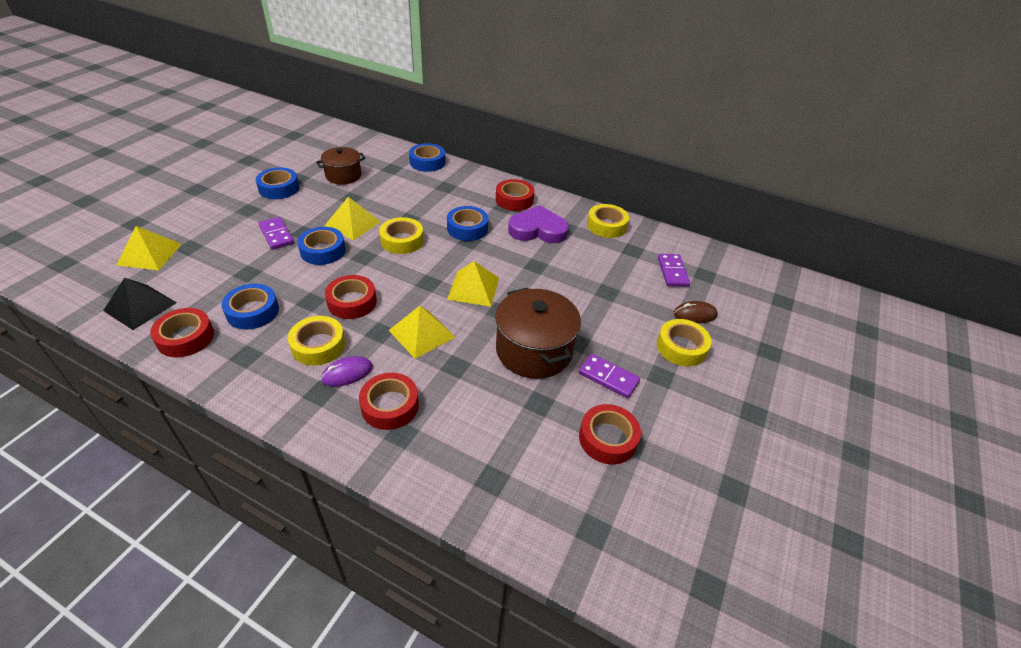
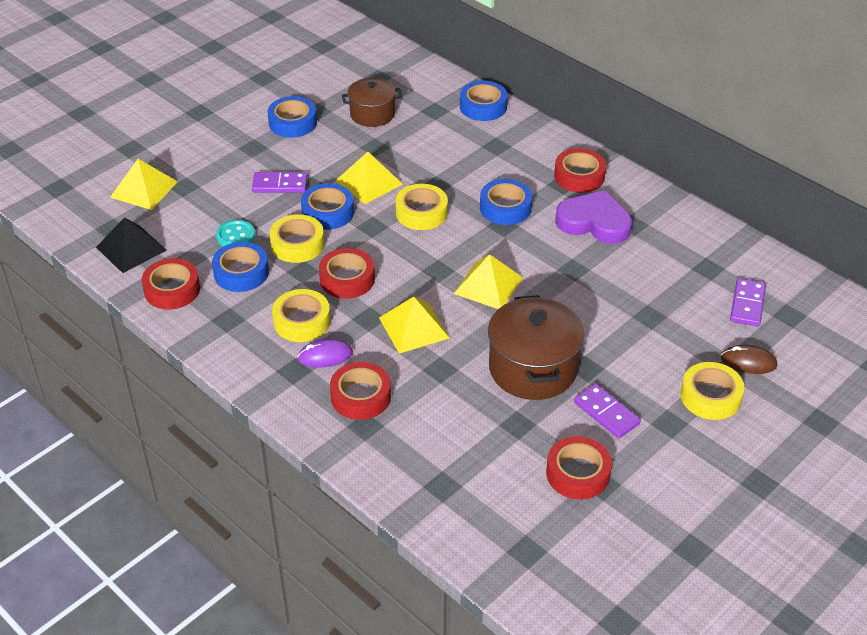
camera: 20 degrees right, 0 degrees up
purple domino [259,217,294,250] -> purple domino turned 75 degrees counterclockwise [252,172,308,193]
yellow tape [587,204,629,238] -> yellow tape moved to [269,214,324,263]
none -> turquoise button [216,220,255,246]

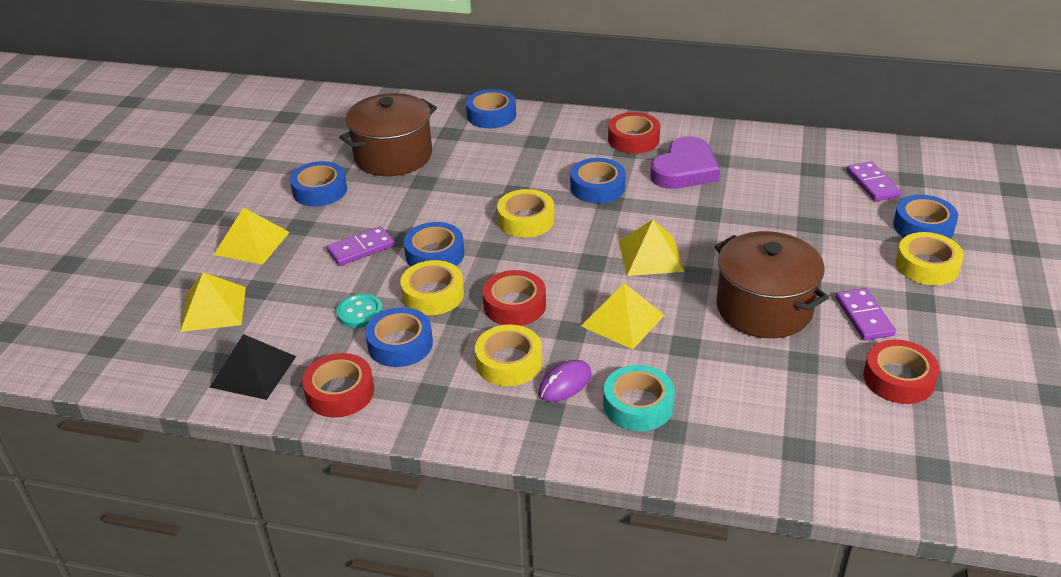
camera: 30 degrees left, 5 degrees down
red tape [330,362,391,420] -> turquoise tape [603,365,675,431]
yellow pyramid [335,152,403,204] -> yellow pyramid moved to [214,207,290,265]
brown pot [342,78,402,127] -> brown pot [339,93,437,176], size x1.59
purple heart [555,190,632,244] -> purple heart turned 135 degrees clockwise [650,136,720,189]
purple domino [574,384,641,439] -> purple domino turned 60 degrees clockwise [836,288,896,340]
brown mouse [721,345,777,374] -> blue tape [893,195,958,238]

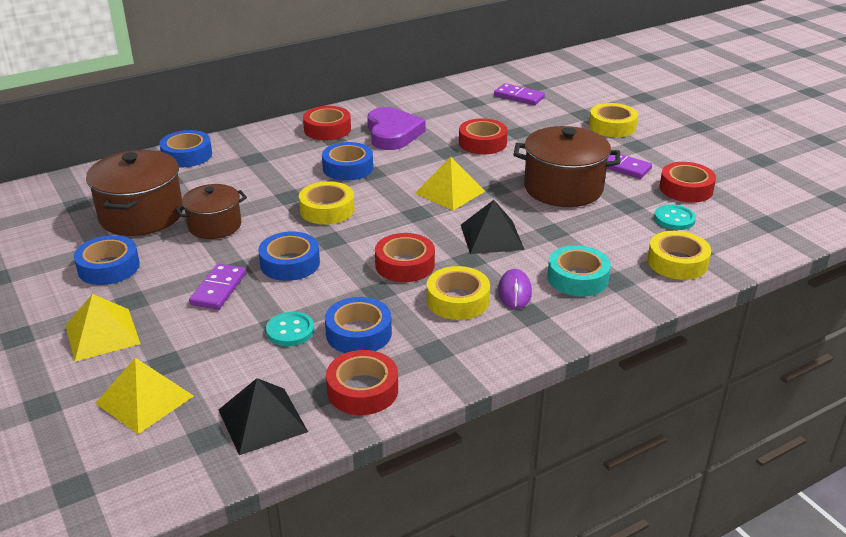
camera: 45 degrees left, 5 degrees down
yellow tape [400,260,464,315] -> yellow tape moved to [647,231,711,280]
yellow pyramid [581,283,664,349] -> black pyramid [461,200,524,254]
blue tape [893,195,958,238] -> none
none -> brown pot [175,184,247,239]
none -> red tape [459,118,508,154]
none -> turquoise button [654,205,696,230]

